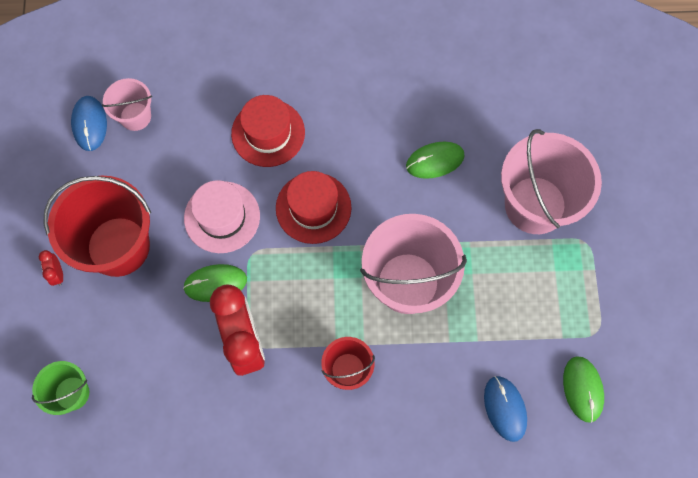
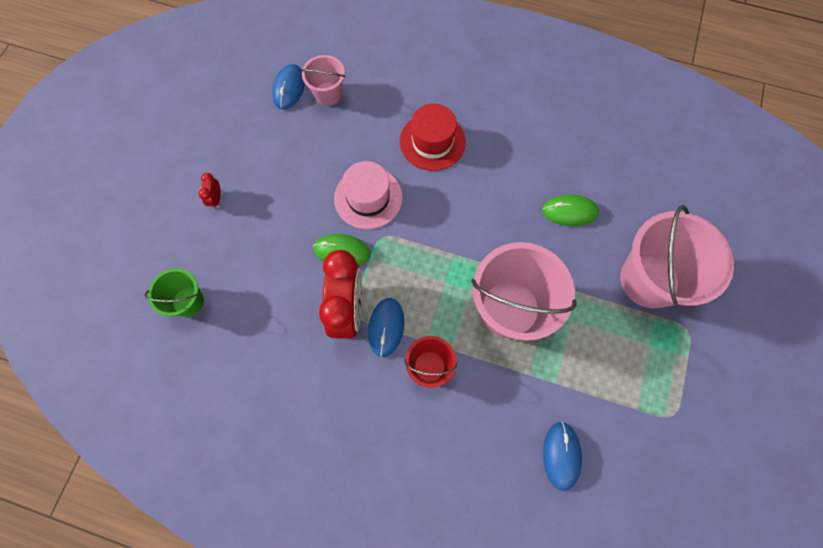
camera: 20 degrees right, 0 degrees up
red bucket [43,176,151,277] -> none
red hat [276,171,351,244] -> none
green mouse [563,356,604,423] -> none
none -> blue mouse [368,298,404,357]

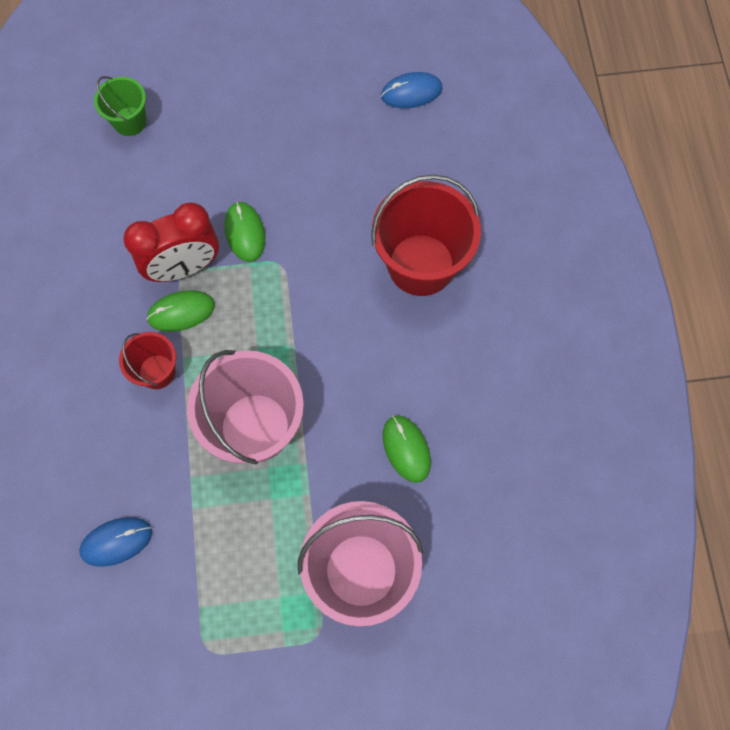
camera: 65 degrees right, 0 degrees up
red clock [198,173,221,209] -> none
pink bucket [301,55,345,106] -> none
pink hat [334,161,403,229] -> none
blue mouse [368,298,404,357] -> green mouse [147,290,215,332]
red hat [400,103,466,171] -> red bucket [371,175,481,296]

